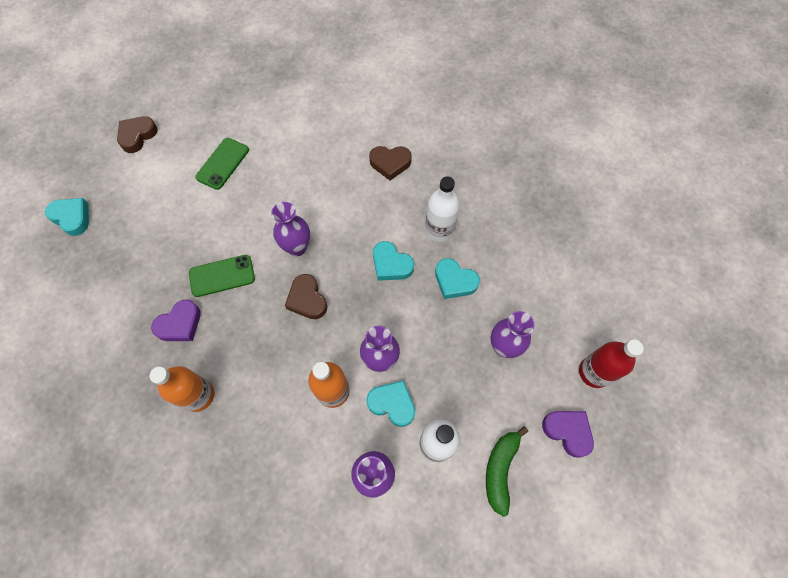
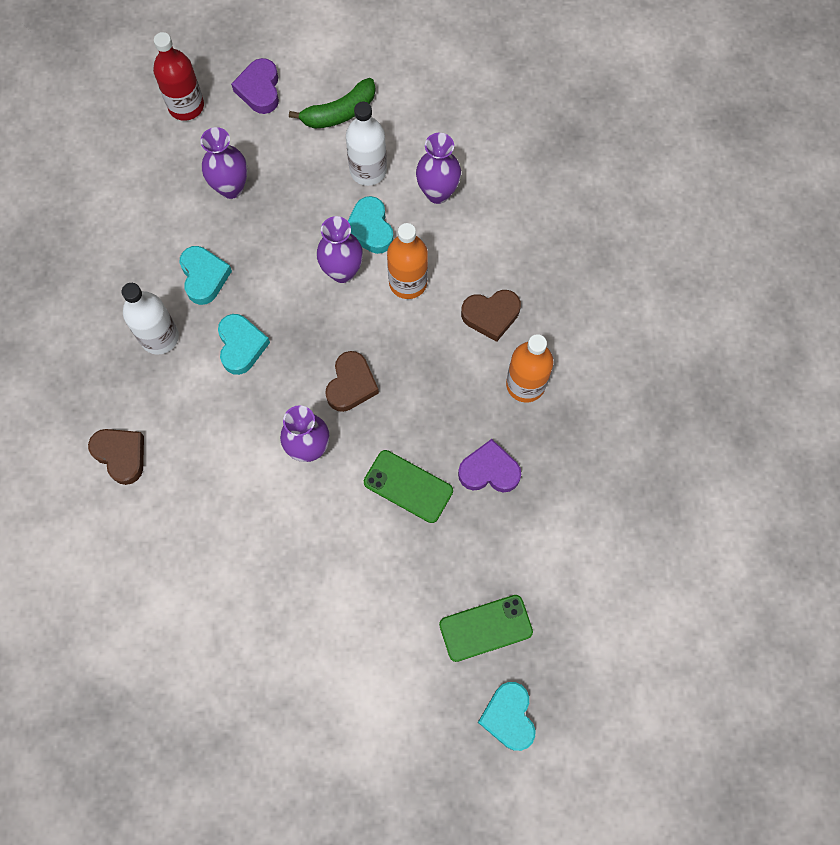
camera: 135 degrees left, 5 degrees up
brown heart [117,116,158,153] -> brown heart moved to [461,290,521,342]
green phone [195,138,249,190] -> green phone moved to [439,595,533,662]

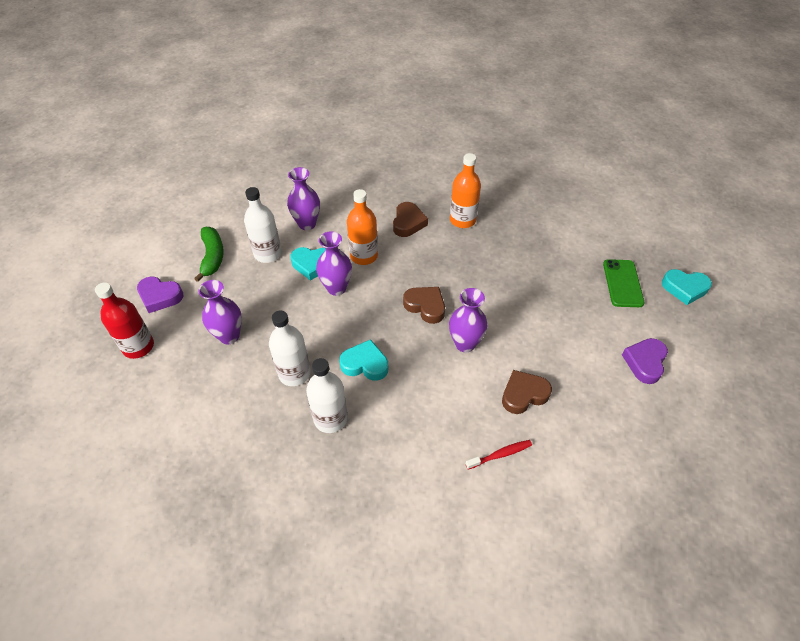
camera: 70 degrees left, 20 degrees down
brown heart [88,429,144,485] -> brown heart moved to [502,370,552,414]
turquoise heart [180,246,232,305] -> white bottle [269,310,311,386]
green phone [364,450,453,523] -> none
purple heart [458,439,521,493] -> purple heart moved to [622,338,668,384]
none -> red toothbrush [465,440,532,470]

